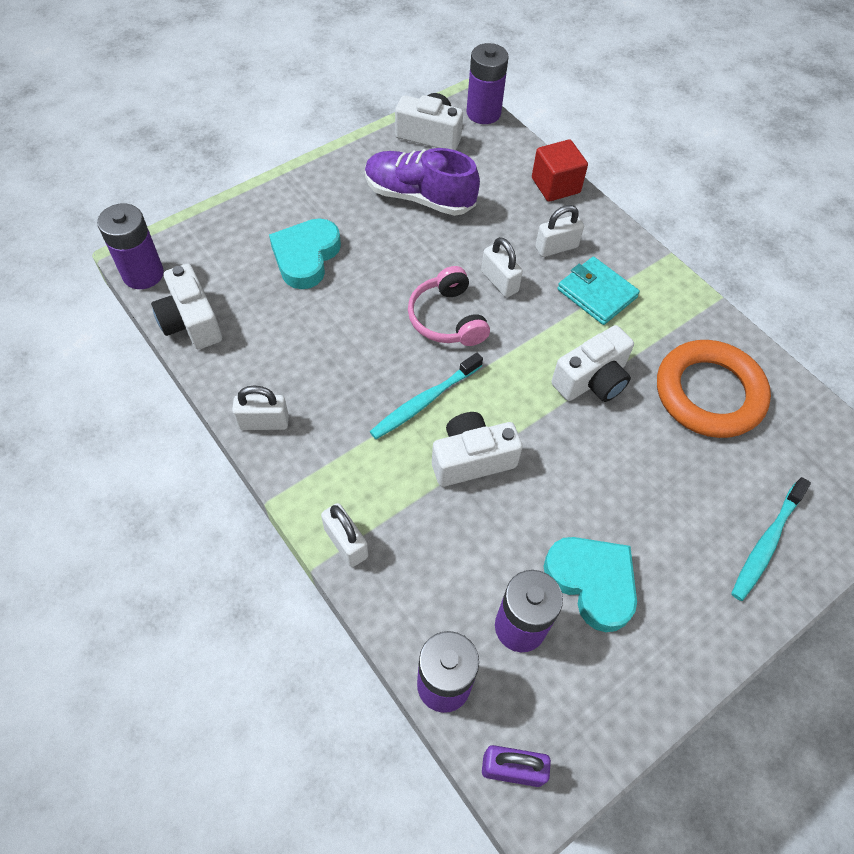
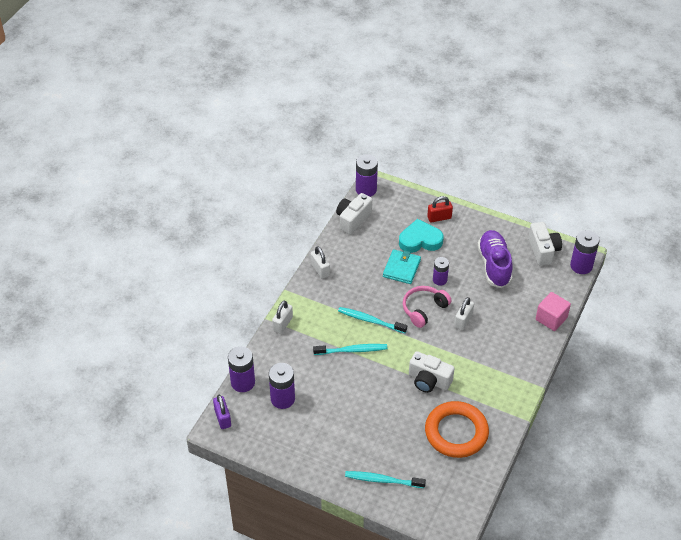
camera: 65 degrees right, 10 degrees down
white camera [432,412,523,487] -> turquoise toothbrush [313,344,387,355]
red cube [532,139,588,202] -> pink cube [536,292,571,331]
white padlock [535,205,584,257] -> none
turquoise heart [543,537,637,632] -> none
turquoise wallet [557,257,640,325] -> turquoise wallet moved to [383,249,421,284]
none -> red padlock [427,196,453,223]
none -> purple battery [433,257,449,286]

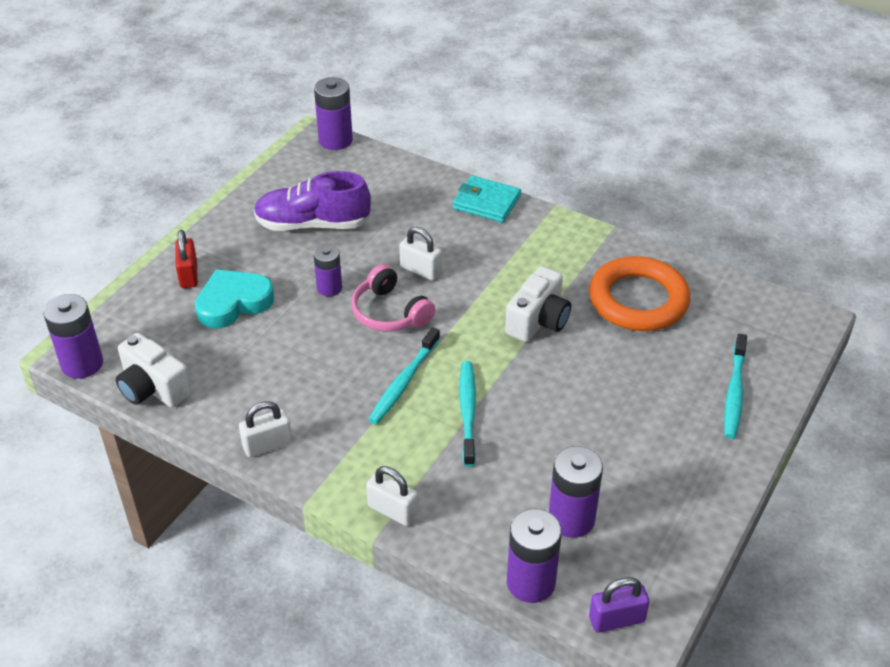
camera: 85 degrees left, 5 degrees down
turquoise wallet [383,249,421,284] -> turquoise wallet moved to [453,176,521,223]
turquoise heart [399,219,444,253] -> turquoise heart turned 60 degrees clockwise [195,269,274,329]
white camera [528,222,562,266] -> none
pink cube [536,292,571,331] -> none

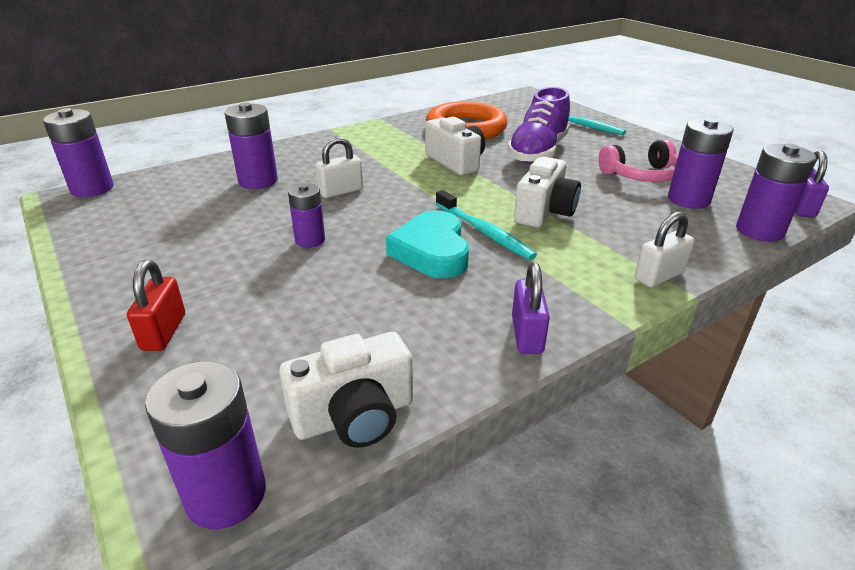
camera: 65 degrees left, 10 degrees down
red padlock [175,230,198,288] -> red padlock turned 75 degrees clockwise [127,260,185,351]
turquoise heart [195,269,274,329] -> turquoise heart moved to [386,211,469,278]
white padlock [239,401,292,457] -> purple padlock [512,263,550,354]
purple shoe [254,171,371,231] -> purple shoe moved to [507,87,570,164]
pink headphones [351,264,435,332] -> pink headphones moved to [598,139,678,182]
turquoise wallet [453,176,521,223] -> none
turquoise toothbrush [459,361,476,467] -> white camera [514,157,581,228]
none -> purple battery [225,103,278,189]

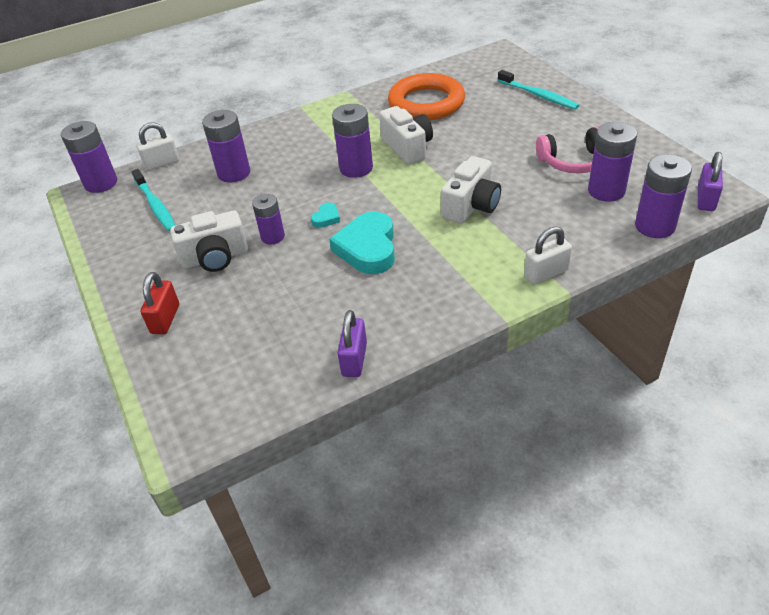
camera: 10 degrees right, 10 degrees up
purple battery [145,361,266,529] -> purple battery moved to [332,104,373,178]
white camera [279,332,413,448] -> white camera moved to [170,210,248,272]
white padlock [315,137,363,198] -> white padlock moved to [136,122,179,171]
turquoise toothbrush [436,190,537,260] -> turquoise toothbrush moved to [131,169,175,232]
purple shoe [507,87,570,164] -> none
purple padlock [512,263,550,354] -> purple padlock moved to [337,310,367,377]
none -> turquoise heart [311,203,340,228]

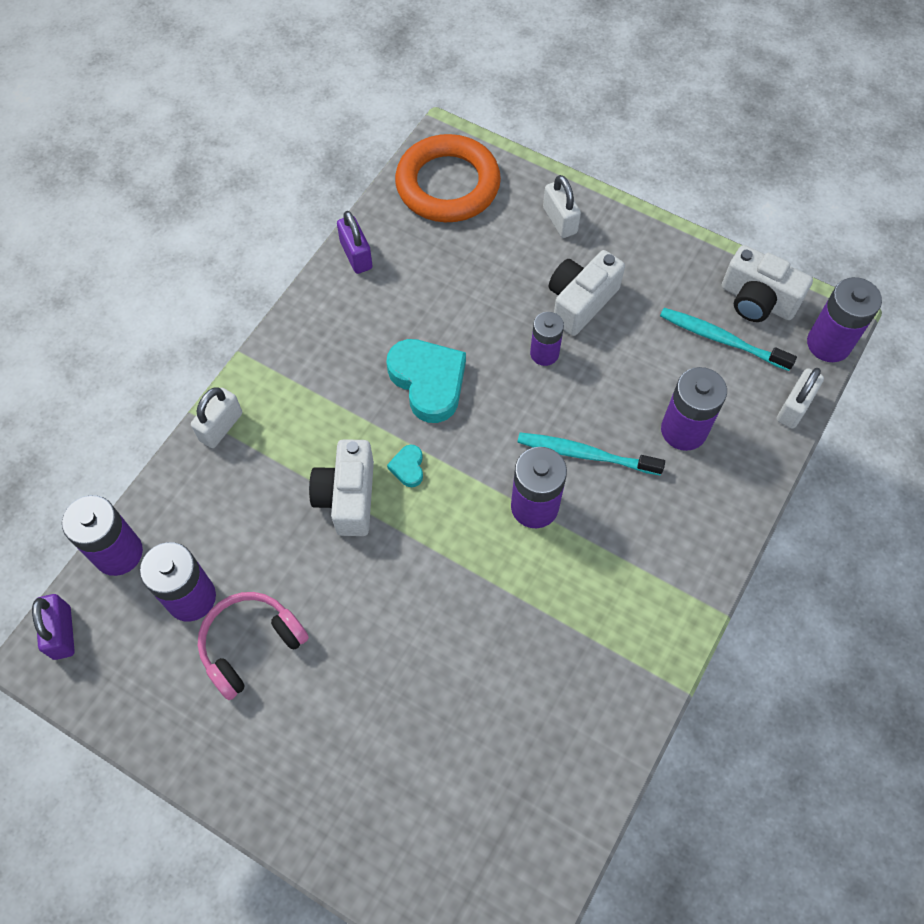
camera: 145 degrees right, 20 degrees up
red padlock [140,272,179,334] -> white padlock [543,175,581,238]
turquoise heart [311,203,340,228] -> turquoise heart moved to [387,444,423,487]
white camera [379,106,433,165] -> white camera moved to [722,245,813,322]
orange ring [388,73,465,120] -> orange ring moved to [395,134,501,222]
turquoise toothbrush [498,70,579,110] -> turquoise toothbrush moved to [517,432,665,475]

